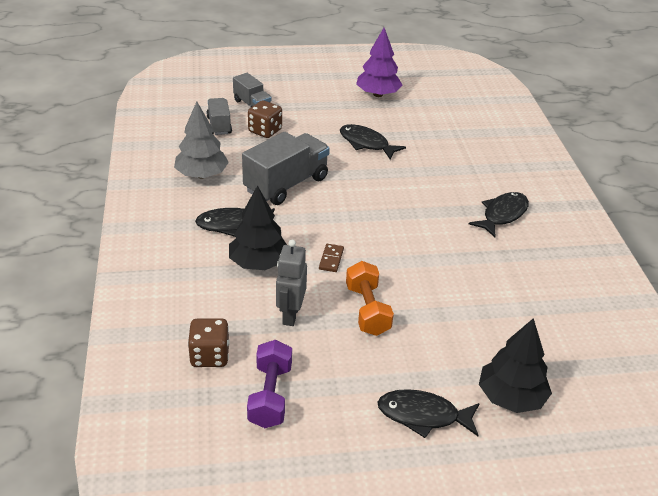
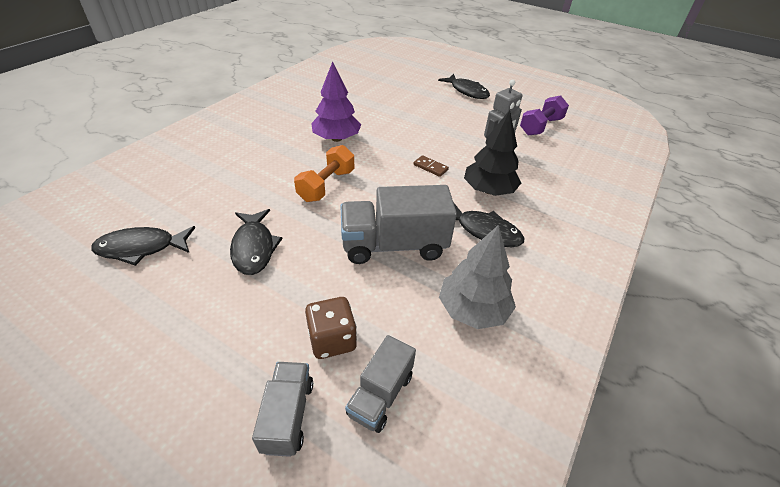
camera: 140 degrees left, 5 degrees up
brown dice [188,318,230,367] -> none
brown domino [319,244,344,272] -> brown domino turned 75 degrees clockwise [413,155,449,177]
orange dumbbell [346,261,394,336] -> orange dumbbell moved to [294,145,354,202]
purple tree [356,28,403,97] -> purple tree moved to [311,61,361,142]
black fish [469,192,529,237] -> black fish moved to [91,226,195,266]
black tree [479,318,552,413] -> none

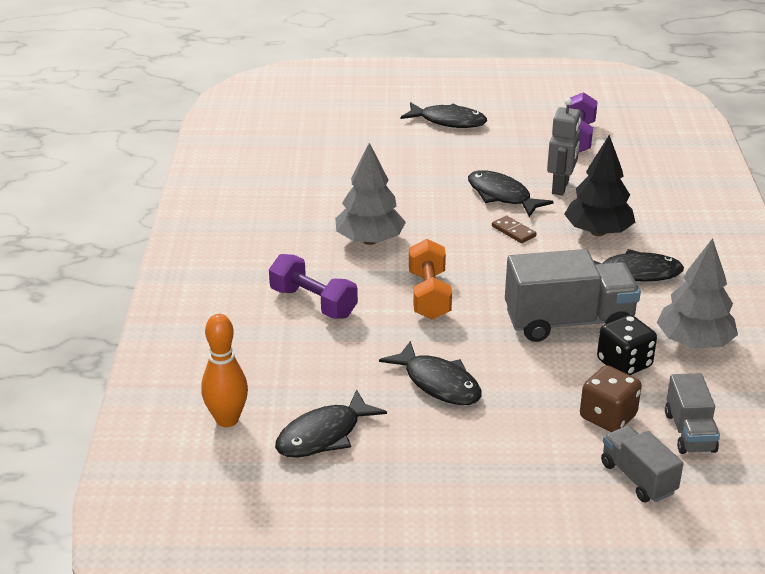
camera: 30 degrees left, 10 degrees down
purple tree [311,61,361,142] -> grey tree [335,143,406,245]
grey truck [340,185,457,264] -> grey truck turned 150 degrees counterclockwise [505,249,641,342]
brown domino [413,155,449,177] -> brown domino turned 45 degrees clockwise [492,215,536,244]
none -> orange bowling pin [201,314,248,427]
none -> purple dumbbell [269,254,358,318]
none -> black fish [468,170,554,217]
none -> black dice [597,315,657,375]

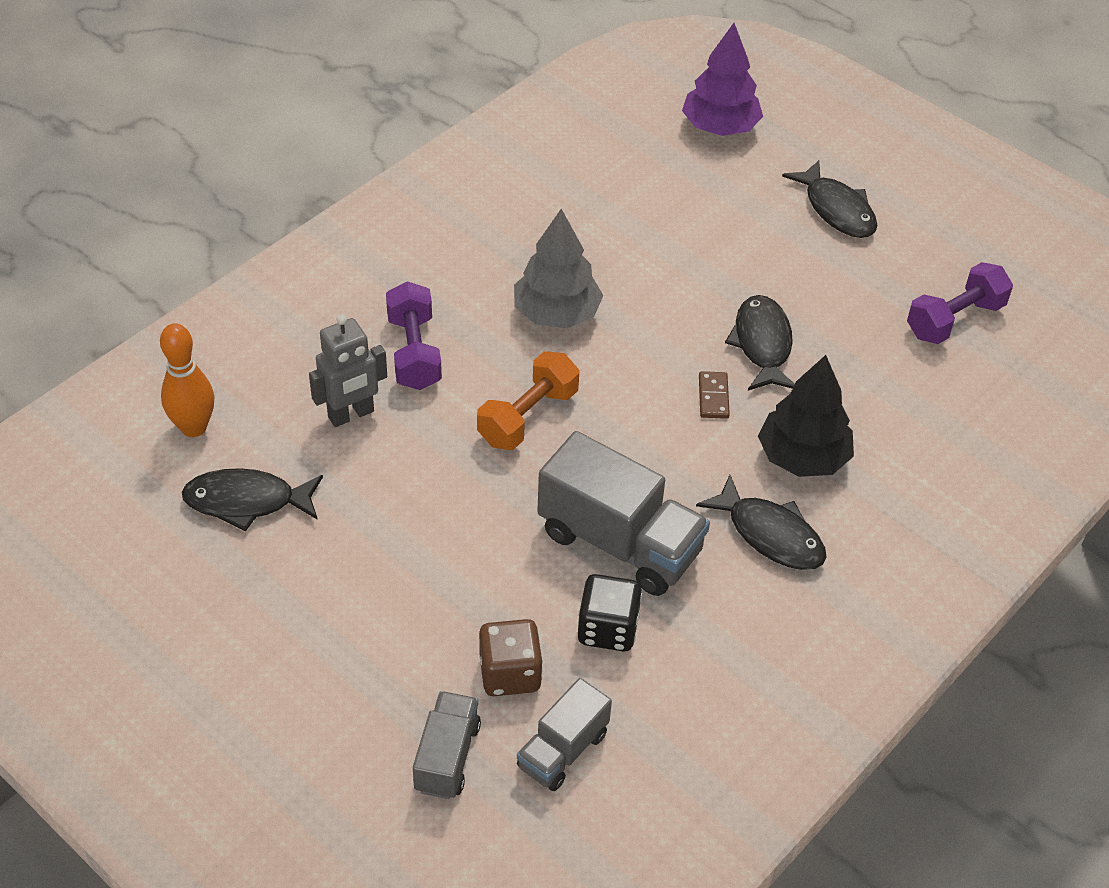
camera: 40 degrees right, 15 degrees up
black fish [379,341,482,405] -> none
grey robot [547,98,581,195] -> grey robot moved to [309,314,387,427]
grey tree [657,238,738,348] -> none
none -> purple tree [682,23,763,136]

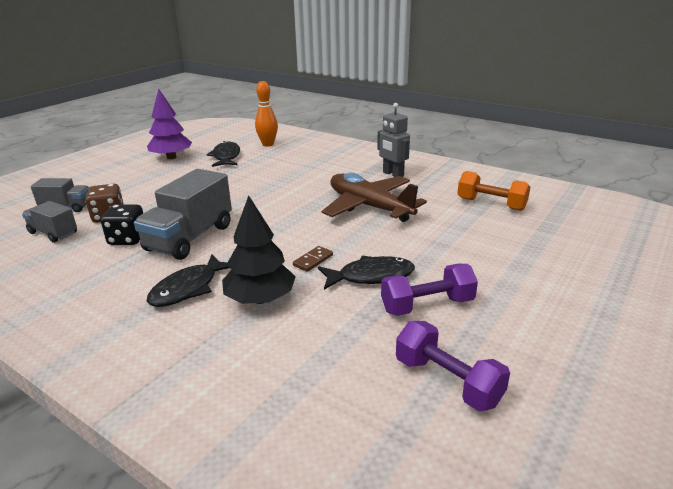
camera: 85 degrees right, 20 degrees down
grey robot [309,314,387,427] -> grey robot moved to [377,103,410,177]
purple dumbbell [386,281,442,390] -> purple dumbbell moved to [381,264,478,316]
orange dumbbell [477,351,580,450] -> orange dumbbell moved to [457,171,530,211]
grey tree [514,209,603,328] -> brown plane [322,173,427,222]
purple tree [682,23,763,136] -> purple tree moved to [147,89,192,159]
brown domino [699,371,730,419] -> brown domino turned 45 degrees counterclockwise [293,246,333,272]
black fish [782,160,877,238] -> none

